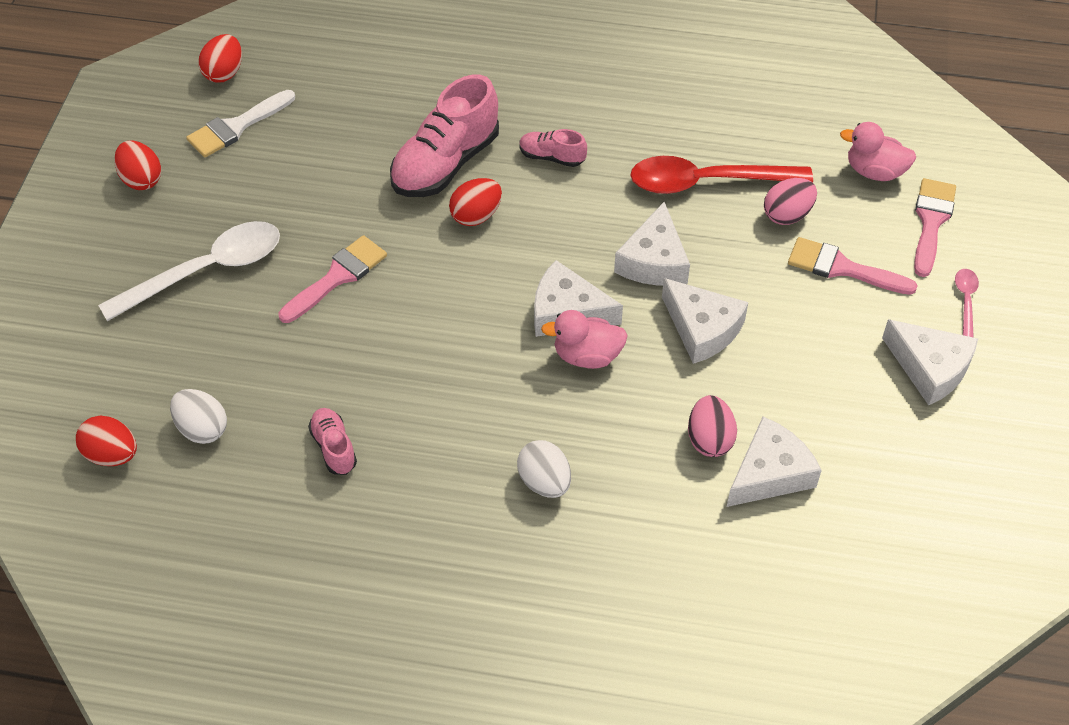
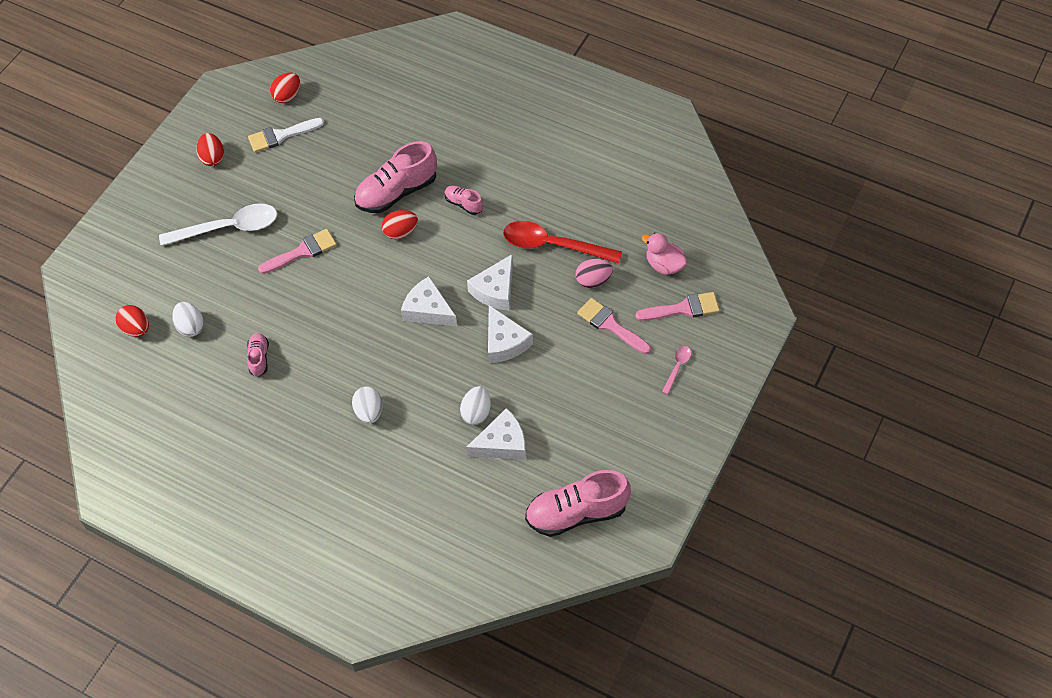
camera: 20 degrees right, 5 degrees up
pink duck [541,310,628,369] -> none
pink egg [688,395,737,457] -> white egg [460,386,491,425]
white cheese [882,319,978,405] -> none
pink brush [914,178,956,277] -> pink brush turned 45 degrees clockwise [635,292,720,321]
none -> pink shoe [525,470,631,537]

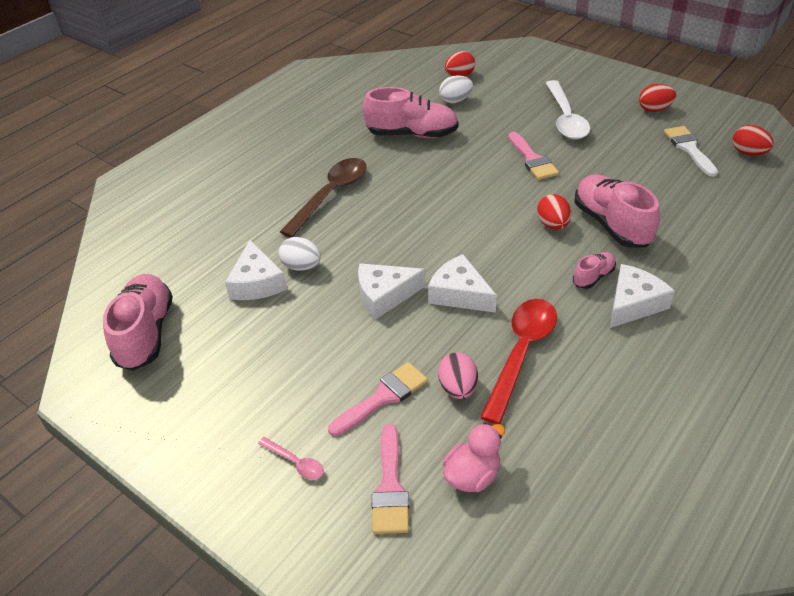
camera: 100 degrees right, 15 degrees down
pink shoe [247,333,269,377] -> pink shoe [363,87,458,138], size x2.02
white egg [352,386,382,424] -> brown spoon [280,158,367,237]
white cheese [401,276,457,326] -> white cheese moved to [610,264,675,328]

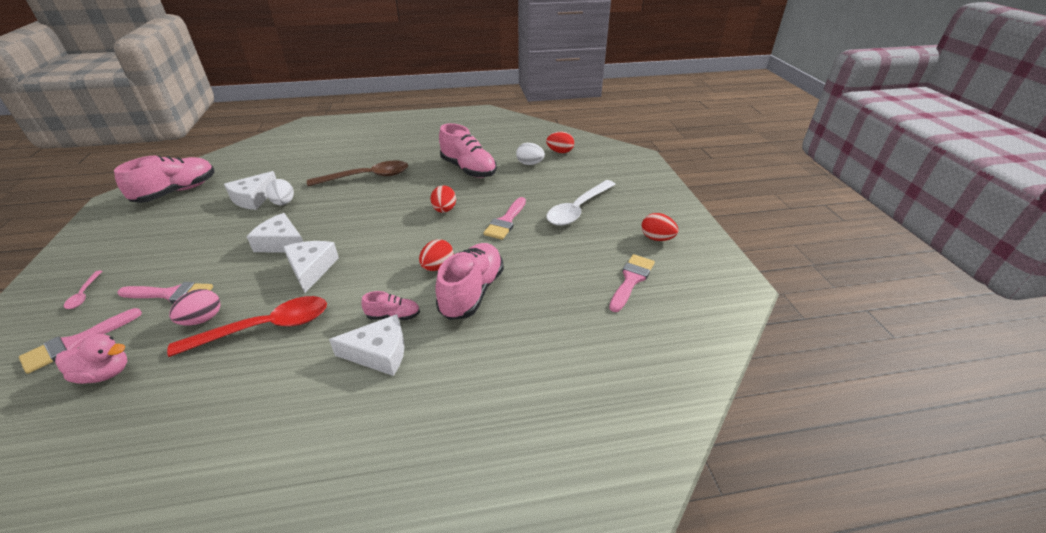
camera: 40 degrees right, 5 degrees down
white brush [664,126,718,177] -> pink brush [609,254,655,312]
red egg [733,125,774,156] -> red egg moved to [430,185,456,213]

